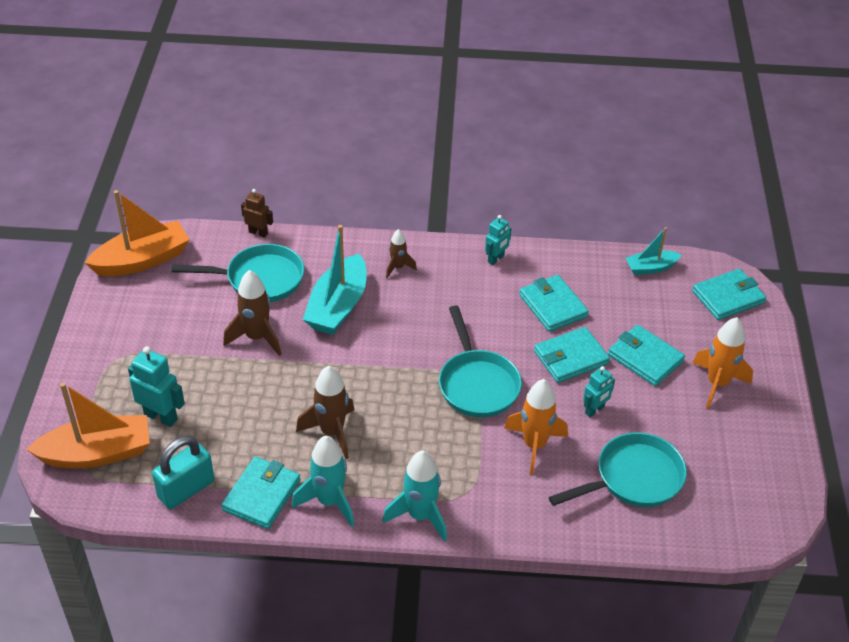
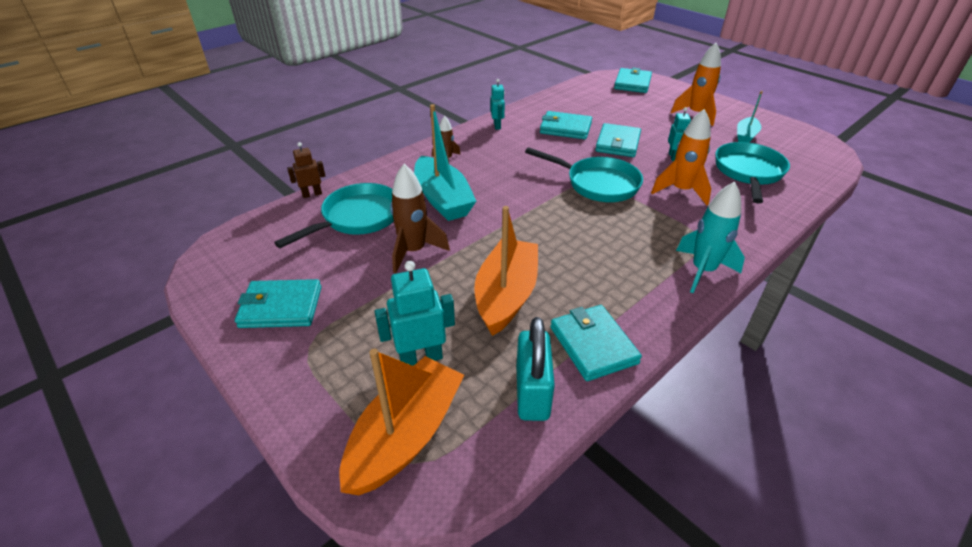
camera: 45 degrees left, 5 degrees down
orange boat [85,190,190,276] -> orange boat moved to [475,206,538,336]
turquoise rocket [292,436,354,527] -> none
brown rocket [296,366,354,459] -> none
turquoise wallet [608,325,685,386] -> turquoise wallet moved to [235,279,321,328]
turquoise boat [626,227,682,275] -> turquoise boat moved to [737,91,763,143]

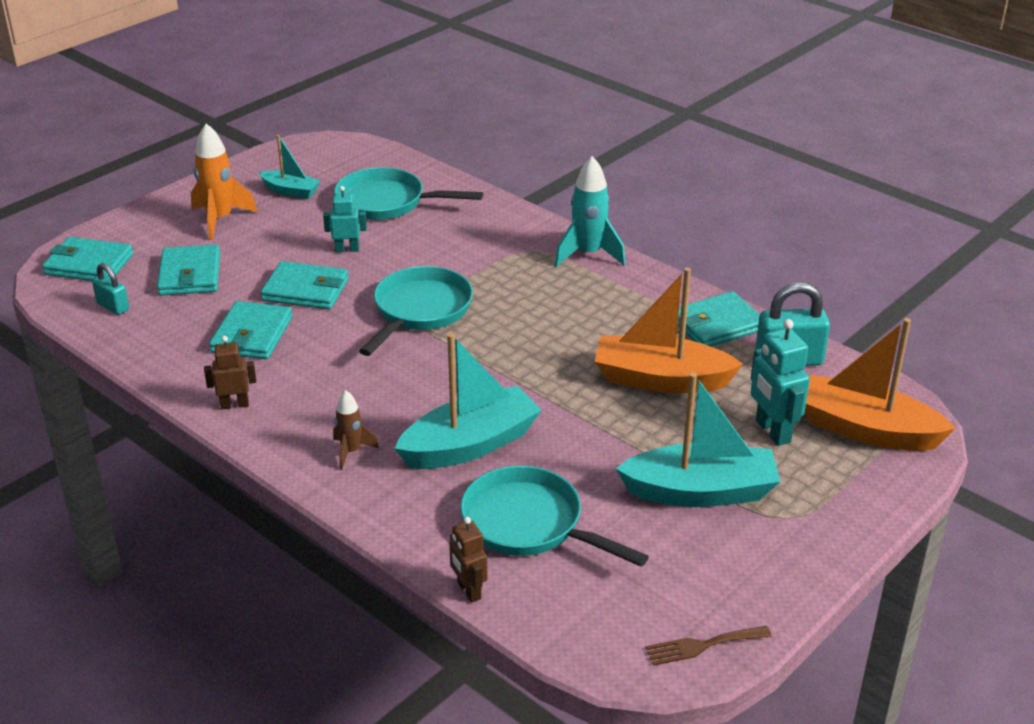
camera: 95 degrees left, 5 degrees down
turquoise wallet [235,279,321,328] -> turquoise wallet moved to [157,244,220,296]
brown rocket [390,164,450,273] -> none
turquoise robot [491,79,505,130] -> brown robot [204,336,256,409]
orange rocket [651,109,711,205] -> none
none -> turquoise padlock [92,263,129,315]
none -> turquoise boat [616,373,781,507]
none -> brown fork [645,626,772,666]

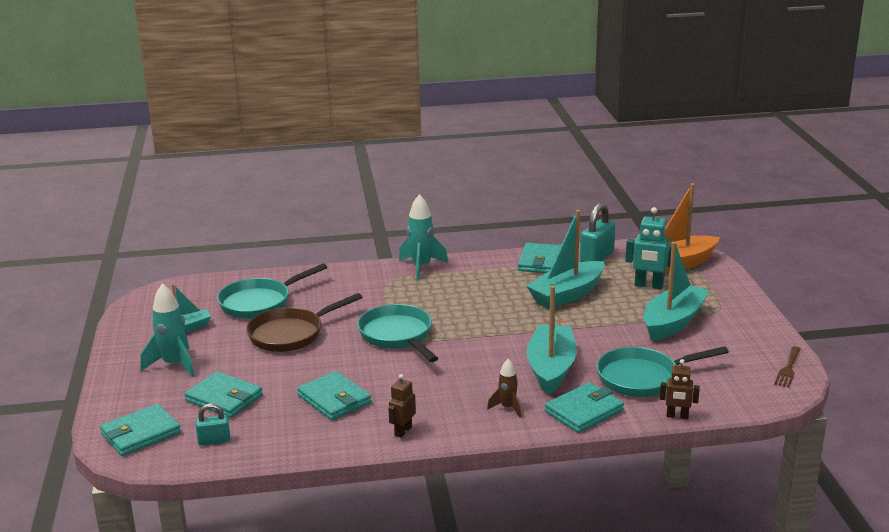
camera: 50 degrees left, 10 degrees down
orange rocket [191,123,257,240] -> turquoise rocket [140,283,195,377]
turquoise wallet [261,261,349,310] -> turquoise wallet moved to [545,382,624,433]
turquoise robot [323,186,367,252] -> brown pan [246,293,363,352]
orange boat [595,267,743,393] -> turquoise boat [526,210,605,309]

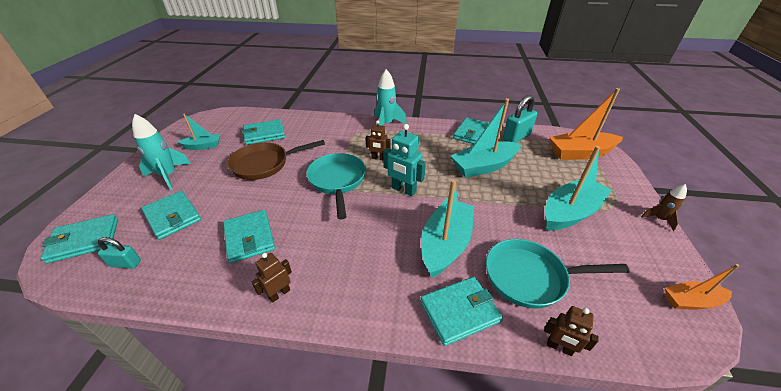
camera: 15 degrees right, 15 degrees up
turquoise pan [217,263,327,319] -> turquoise wallet [242,119,285,145]
brown rocket [487,359,521,418] -> brown rocket moved to [641,184,687,231]
turquoise robot [625,207,677,289] -> turquoise robot moved to [383,124,426,196]
brown fork [774,346,801,387] -> orange boat [665,264,739,310]
none -> brown robot [365,120,391,160]

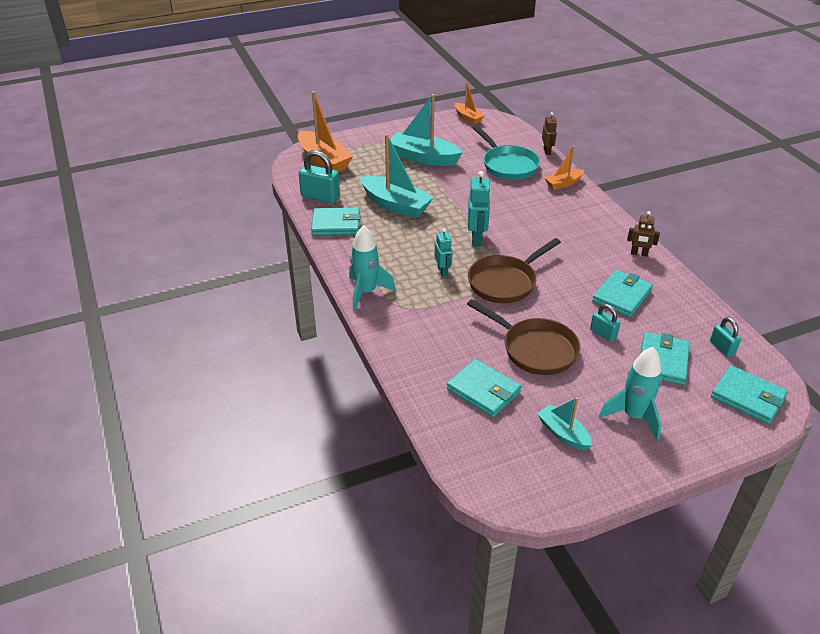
camera: 120 degrees left, 0 degrees up
turquoise pan [306,153,366,219] -> brown pan [468,238,561,303]
brown robot [365,120,391,160] -> turquoise robot [435,228,453,277]
turquoise wallet [420,277,503,346] -> orange boat [545,146,584,190]
turquoise boat [421,179,474,278] -> none
brown rocket [641,184,687,231] -> none
none -> turquoise padlock [590,304,621,341]

